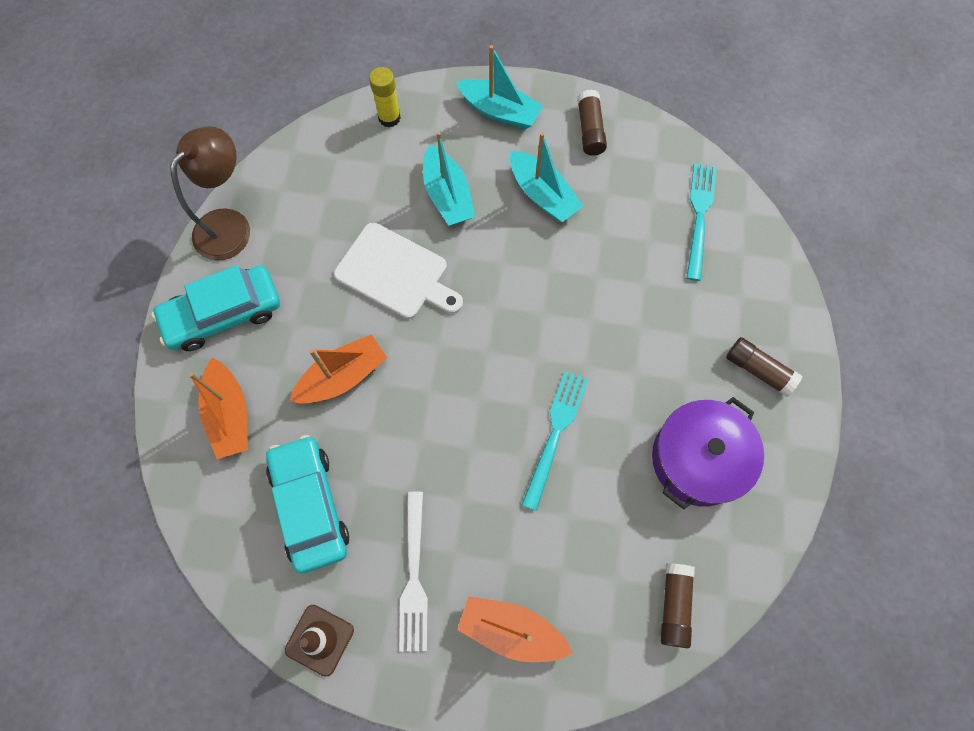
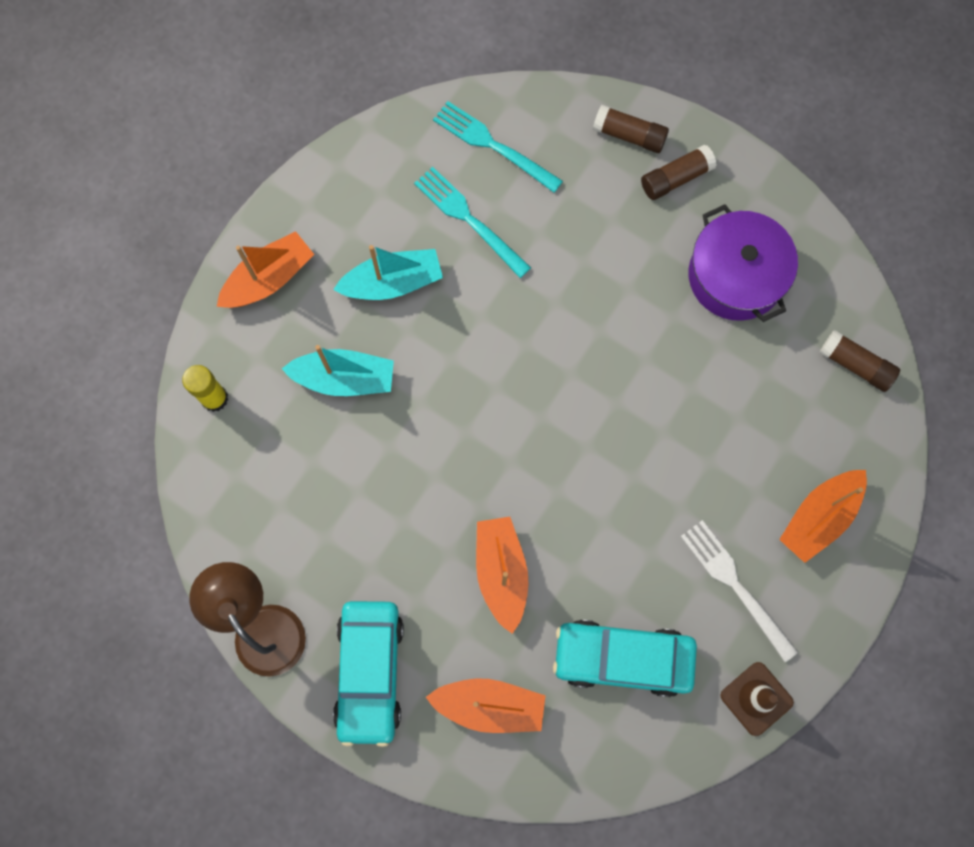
camera: 65 degrees left, 5 degrees up
white cutting board [334,223,463,319] -> none
white fork [399,492,428,651] -> white fork turned 150 degrees counterclockwise [681,520,798,662]
turquoise boat [456,45,543,130] -> orange boat [217,231,314,308]
turquoise fork [522,371,588,511] -> turquoise fork moved to [414,167,531,278]
brown glue stick [577,89,607,156] -> brown glue stick moved to [593,105,669,153]

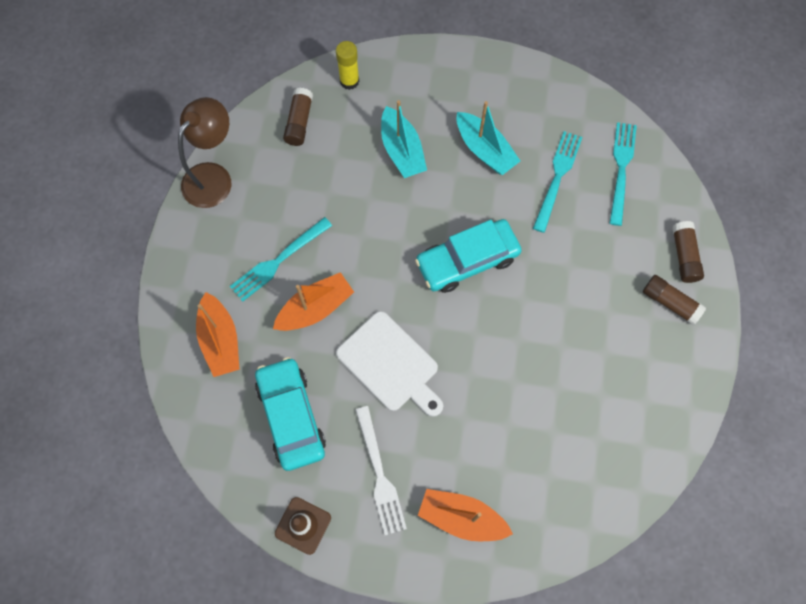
camera: 65 degrees right, 5 degrees down
orange boat [217,231,314,308] -> none
turquoise car [333,601,404,747] -> turquoise car moved to [415,219,522,293]
white fork [681,520,798,662] -> white fork turned 135 degrees clockwise [355,406,407,535]
purple pot [689,204,798,322] -> none
brown glue stick [819,330,900,392] -> brown glue stick moved to [283,88,313,146]
none -> turquoise fork [230,217,332,302]
none -> white cutting board [336,311,443,417]

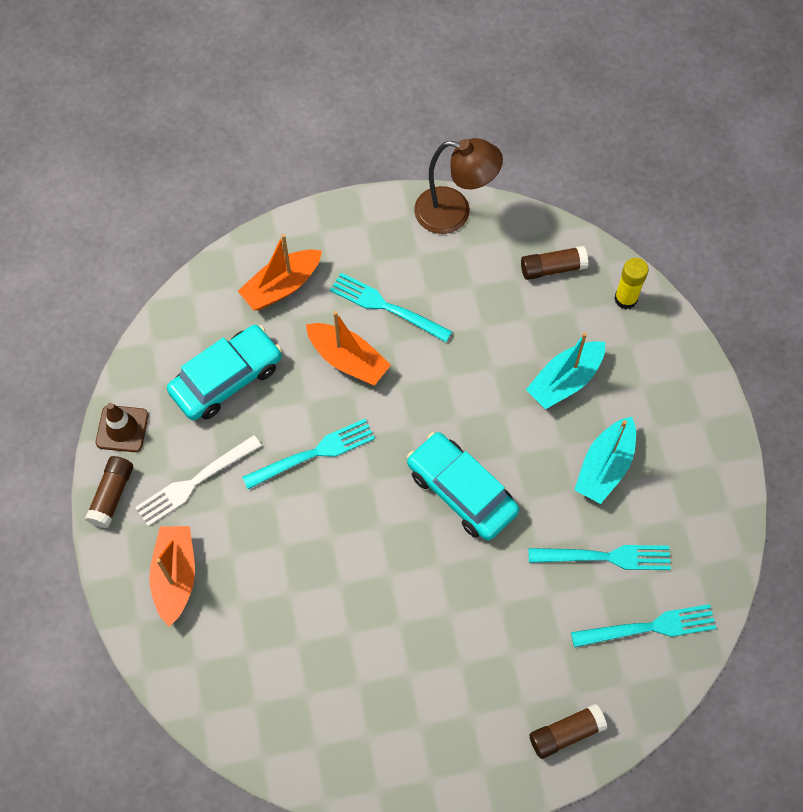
camera: 70 degrees right, 5 degrees down
white cutting board [336,311,443,417] -> turquoise fork [242,419,375,489]
brown glue stick [643,275,706,325] -> brown glue stick moved to [85,456,133,528]

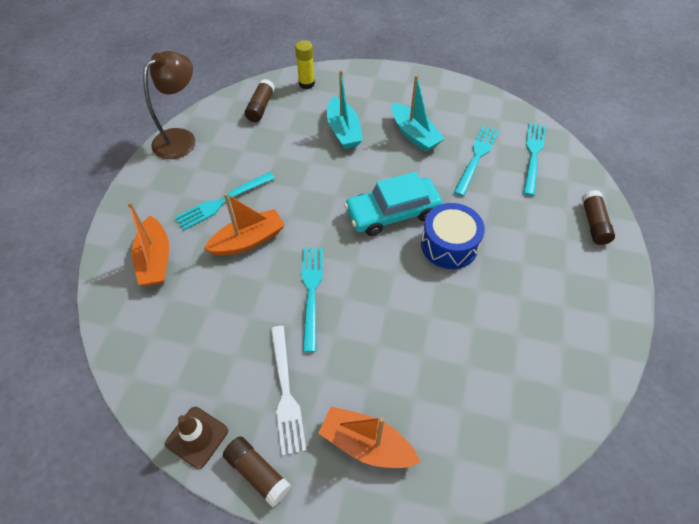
camera: 65 degrees left, 10 degrees down
turquoise car [167,325,282,420] -> none
none -> blue drum [421,203,485,269]

